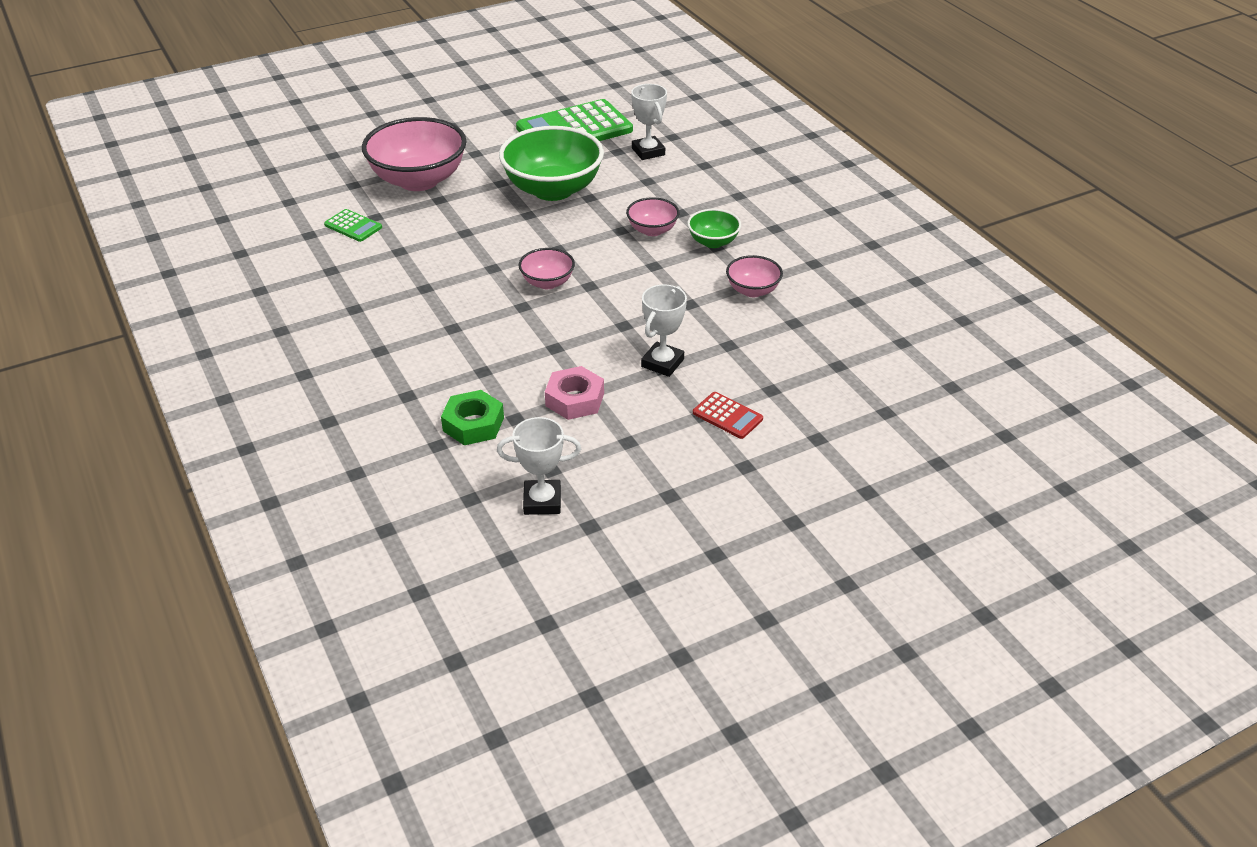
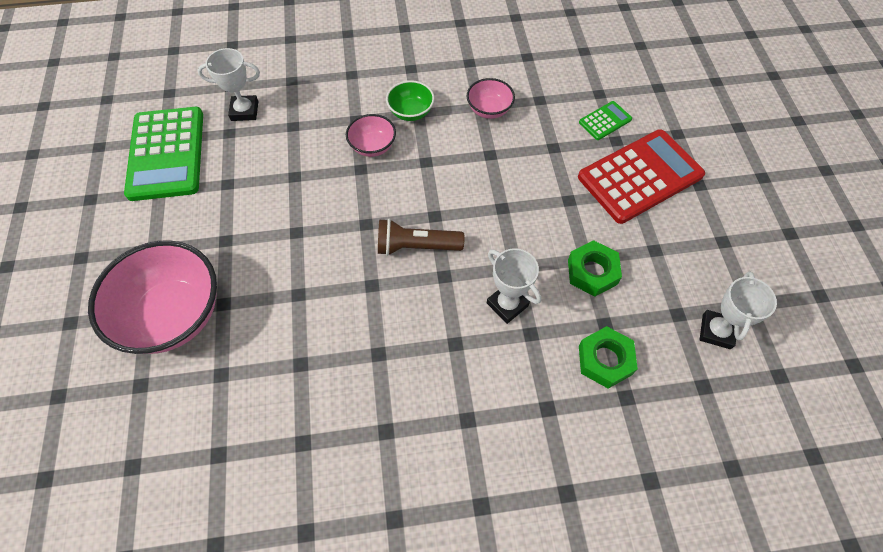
camera: 70 degrees left, 20 degrees up
green calculator [324,209,382,242] -> green calculator moved to [579,101,632,140]
green bowl [499,126,604,201] -> none
pink bowl [519,248,575,289] -> brown flashlight [378,219,464,256]
pink nut [545,366,604,420] -> green nut [568,240,622,296]
white trophy [641,284,687,377] -> white trophy moved to [487,248,541,324]
red calculator [693,392,763,439] -> red calculator [578,129,705,224], size x2.22

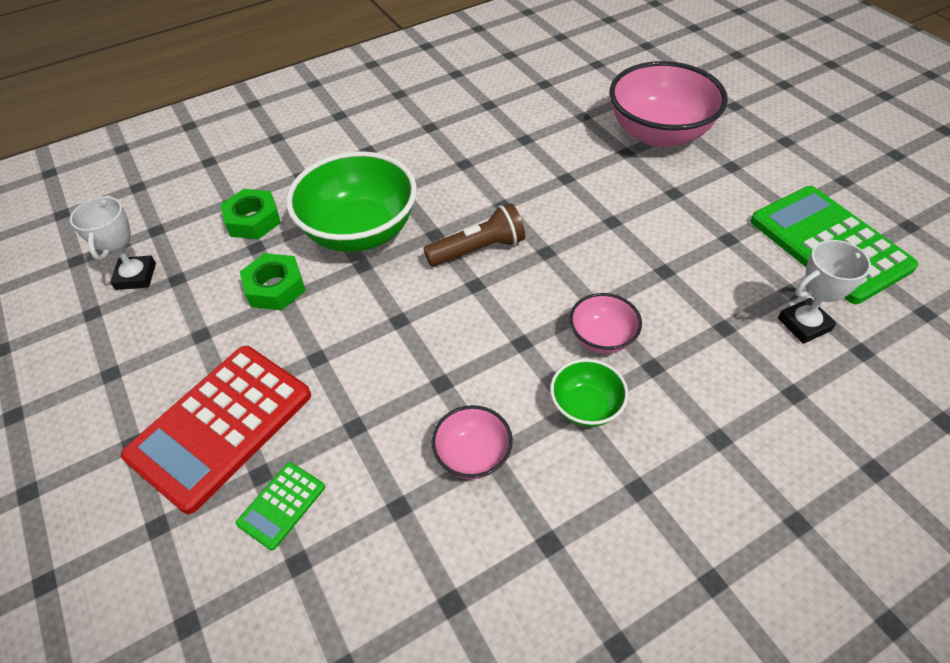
camera: 160 degrees right, 10 degrees down
white trophy [487,248,541,324] -> green bowl [286,151,417,252]

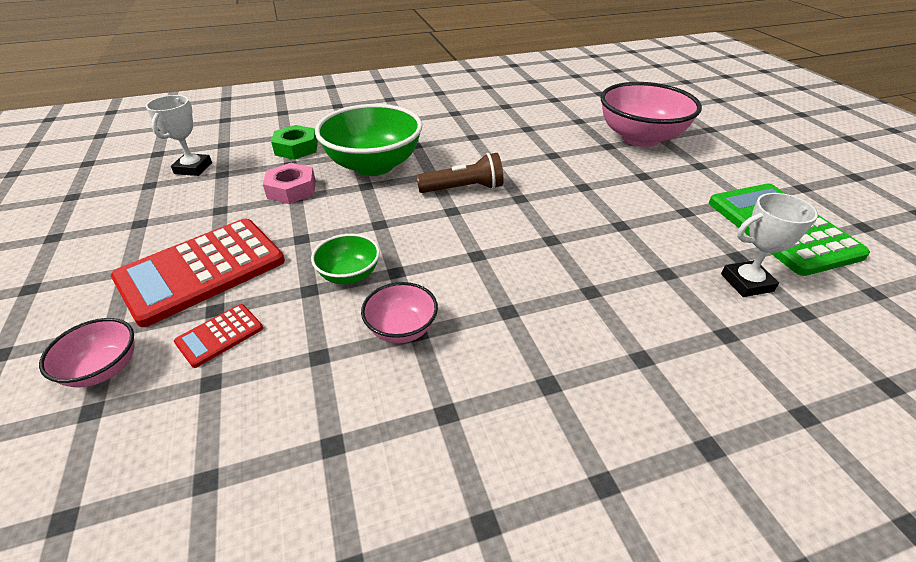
camera: 10 degrees right, 10 degrees down
green calculator [236,462,325,550] -> red calculator [174,304,263,368]
green nut [240,253,306,310] -> pink nut [263,163,316,204]
green bowl [550,359,628,427] -> green bowl moved to [311,234,380,284]
pink bowl [569,293,642,354] -> pink bowl moved to [39,318,135,387]

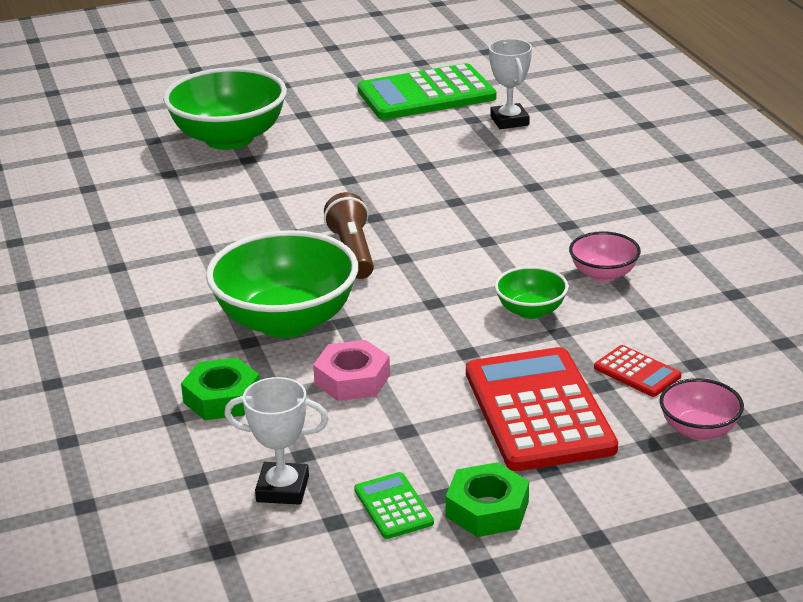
camera: 90 degrees left, 10 degrees down
red calculator [111,218,285,327] -> red calculator turned 150 degrees counterclockwise [466,347,618,471]
pink bowl [600,82,702,147] -> green bowl [163,67,287,150]
none -> green calculator [354,472,434,539]
none -> green nut [446,462,529,537]

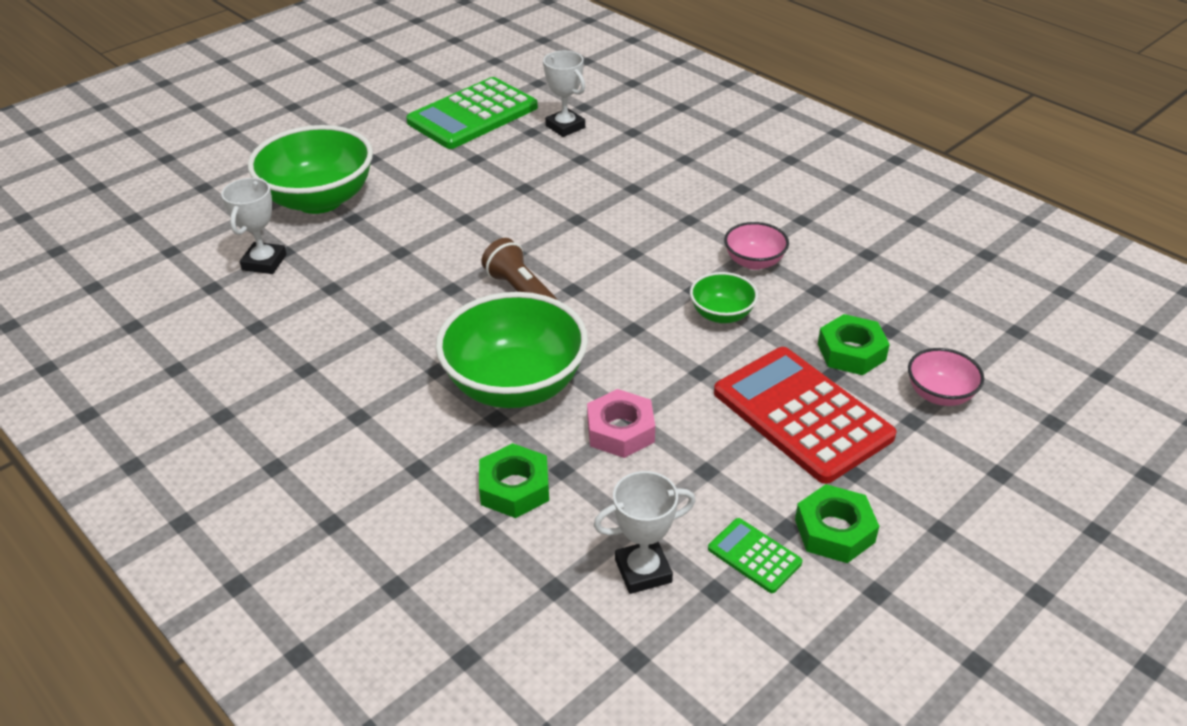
camera: 25 degrees left, 10 degrees up
red calculator [594,345,681,397] -> green nut [818,314,890,375]
none -> white trophy [221,178,287,274]

